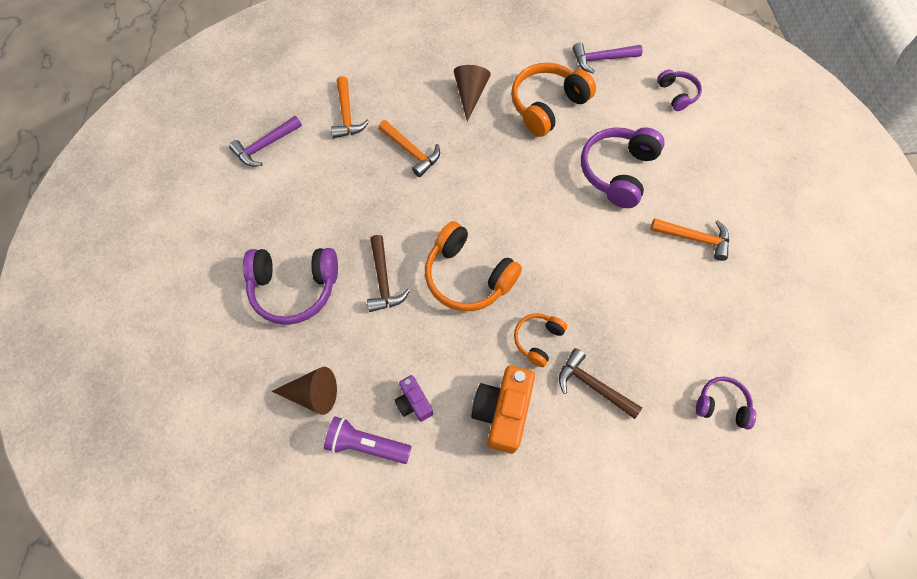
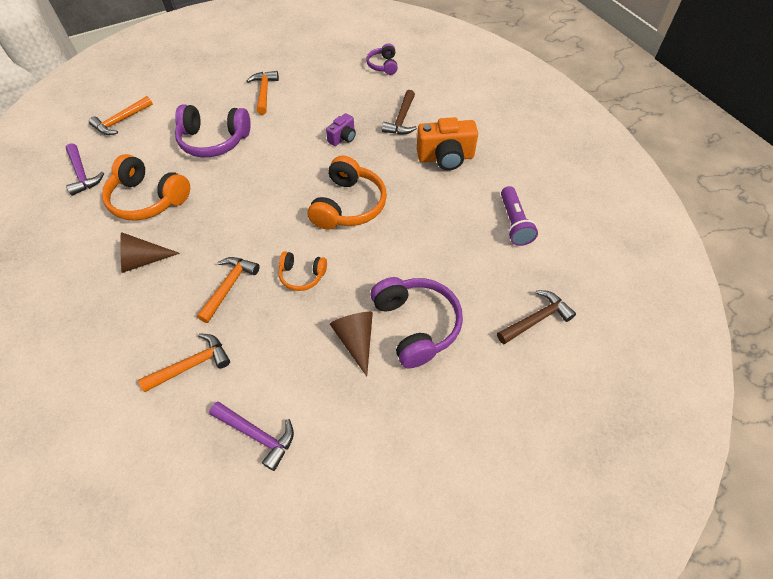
camera: 110 degrees left, 10 degrees down
brown cone [272,367,337,415] -> brown cone moved to [330,312,373,376]
brown hammer [367,235,410,312] -> brown hammer moved to [497,290,576,344]
purple camera [395,375,433,422] -> purple camera moved to [326,113,356,146]
orange headphones [514,313,567,367] -> orange headphones moved to [278,251,327,291]
purple headphones [657,69,702,111] -> orange hammer [89,96,153,135]

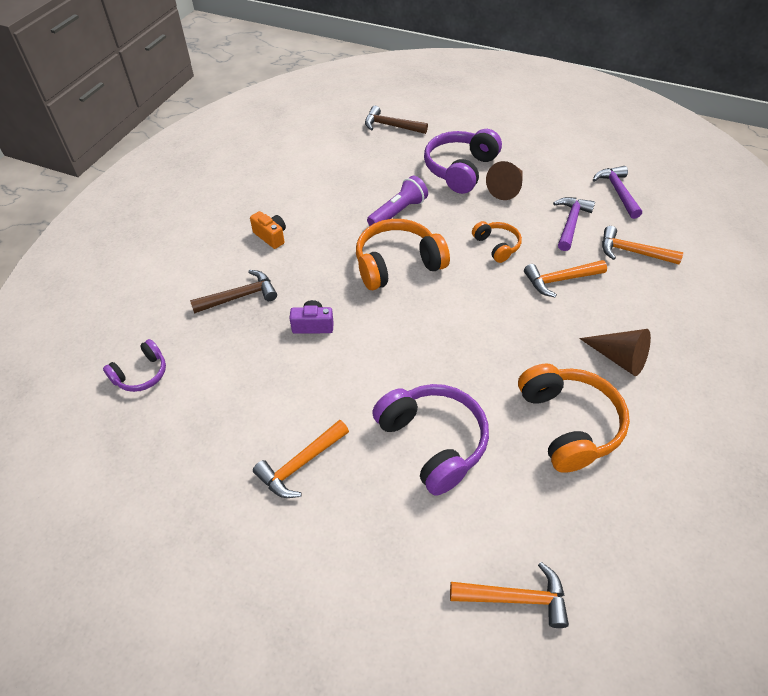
camera: 130 degrees left, 5 degrees down
purple hammer [66,143,104,196] -> purple hammer moved to [553,197,595,251]
orange camera [417,117,478,170] -> orange camera [250,211,286,249], size x0.55
purple flashlight [501,186,538,246] -> purple flashlight moved to [367,176,428,226]

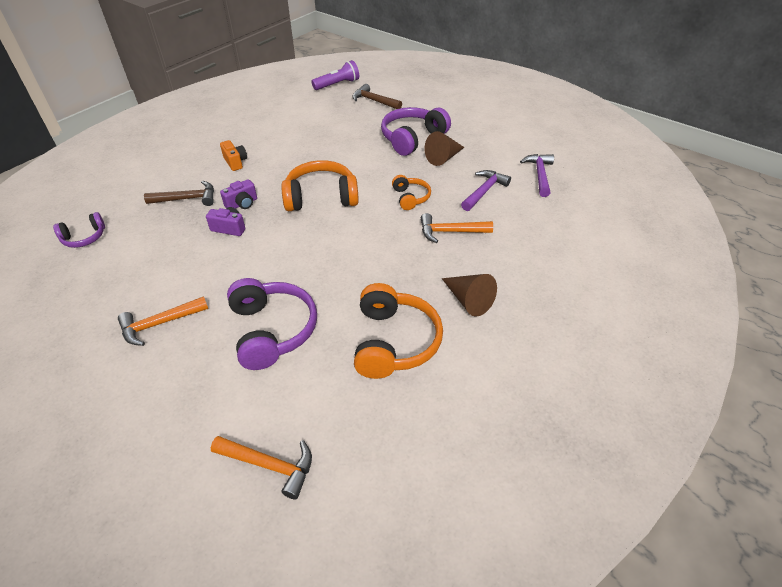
camera: 15 degrees right, 5 degrees down
purple flashlight [367,176,428,226] -> purple flashlight moved to [311,60,359,90]
orange hammer [602,226,683,264] -> none
none -> purple camera [220,179,257,209]

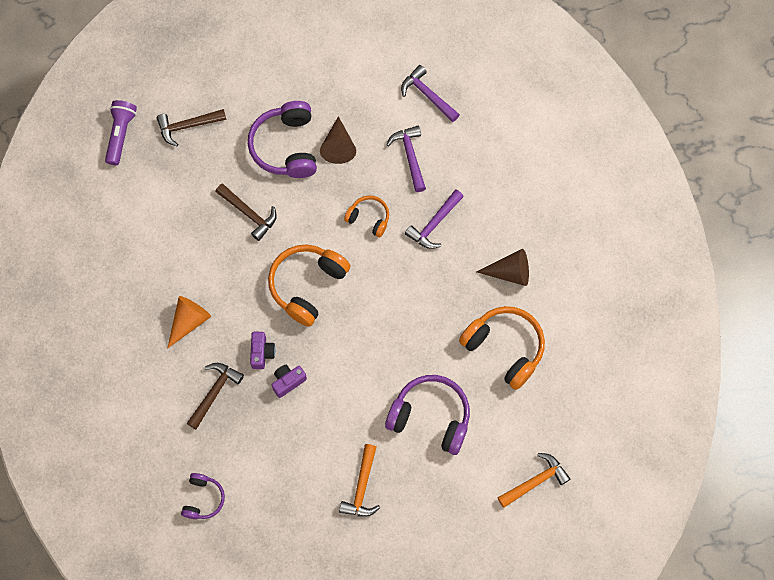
camera: 50 degrees left, 25 degrees up
orange camera [220,140,247,171] -> orange cone [167,296,211,349]
orange hammer [421,213,493,243] -> purple hammer [405,190,464,249]
none -> brown hammer [215,184,277,241]

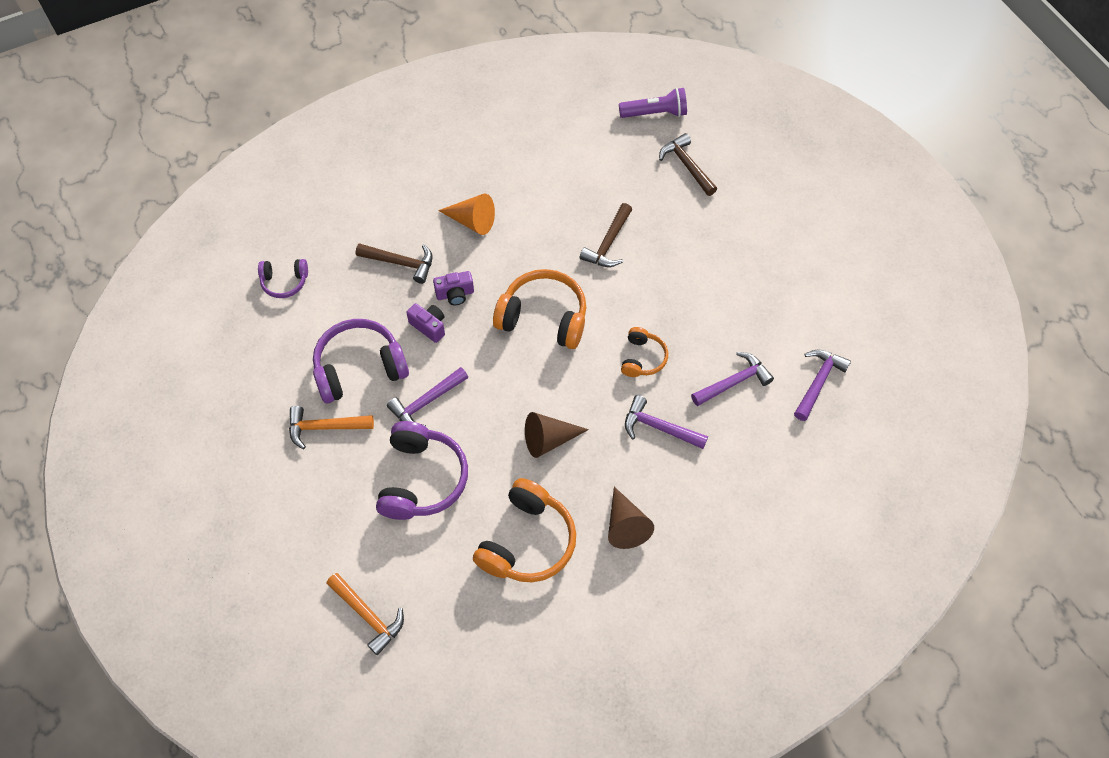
camera: 75 degrees right, 10 degrees down
purple headphones [248,101,317,178] -> purple headphones moved to [313,319,409,403]
brown cone [320,116,356,164] -> brown cone moved to [525,412,589,458]
none -> purple hammer [387,367,468,426]

